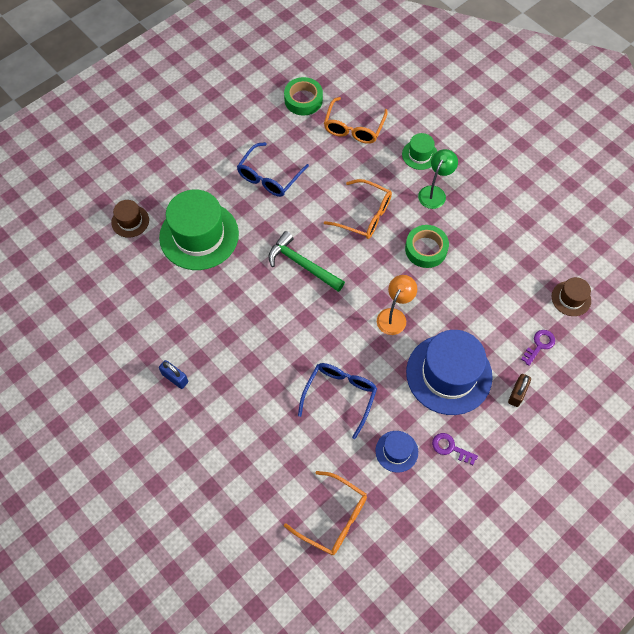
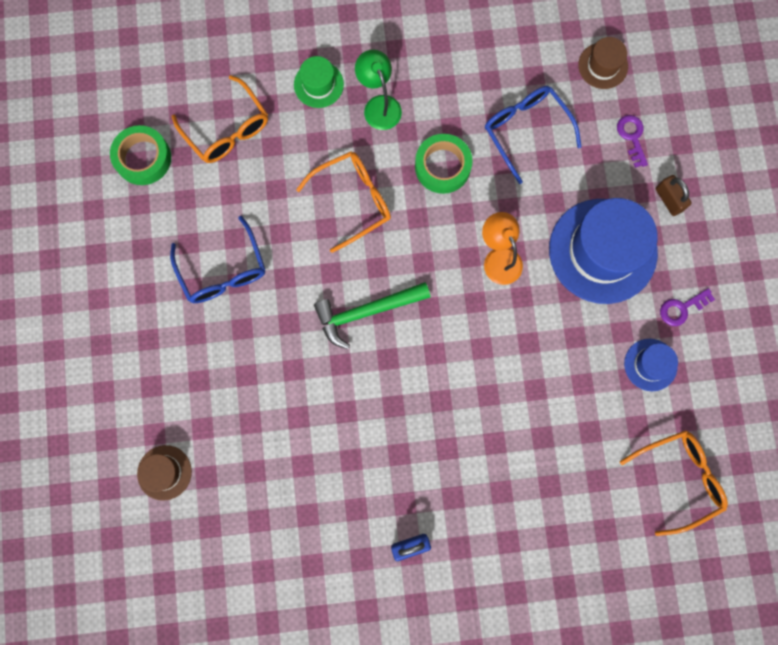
camera: 55 degrees left, 15 degrees up
green hat [159,190,239,270] -> none
blue glasses [298,363,377,439] -> blue glasses moved to [485,86,582,184]

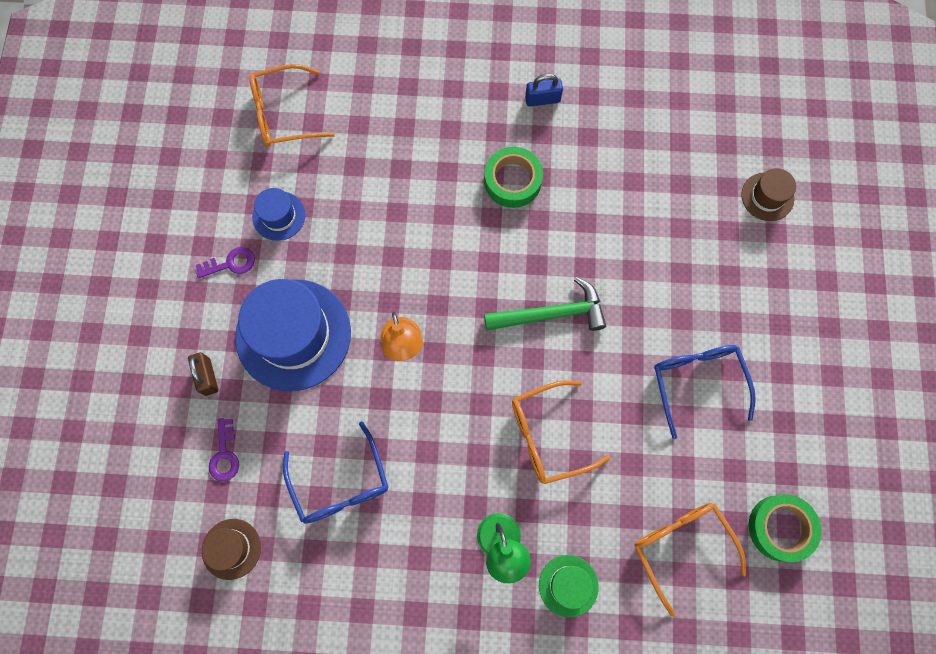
camera: 170 degrees left, 5 degrees down
green tape [415,134,472,194] -> green tape moved to [484,147,543,208]

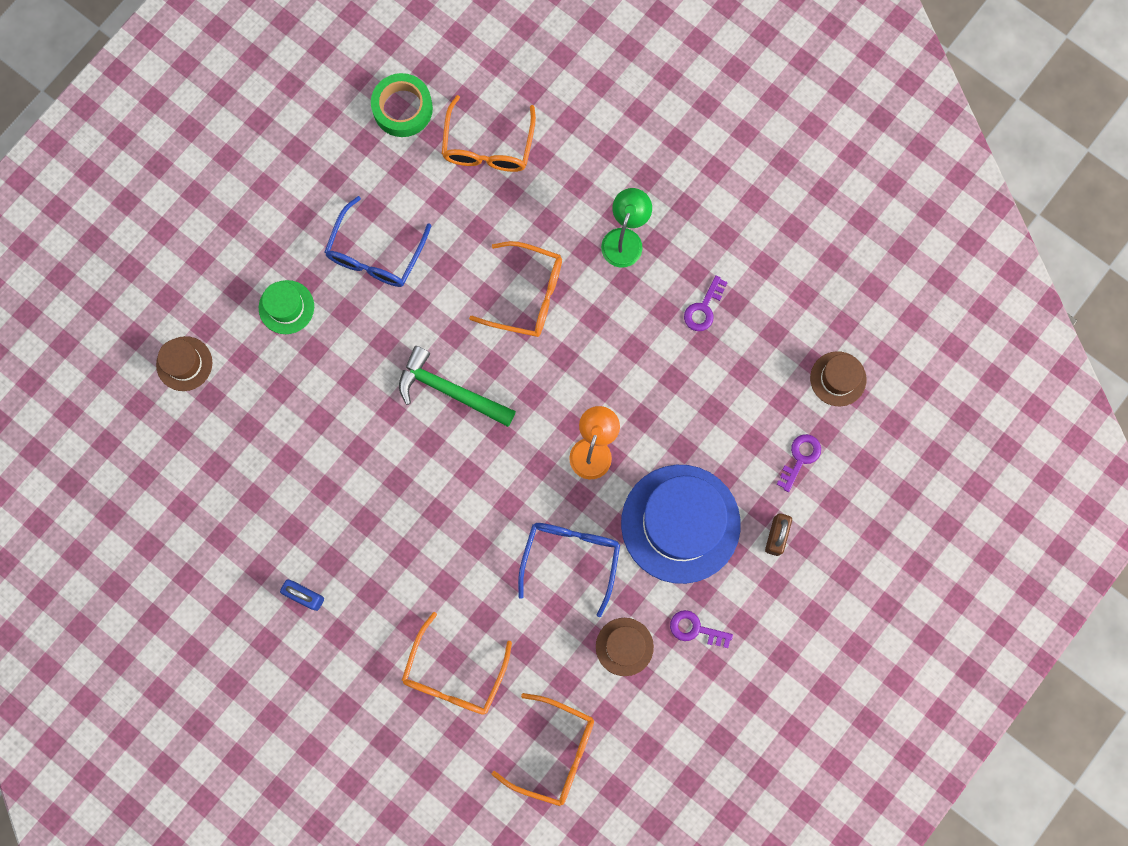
camera: 145 degrees left, 5 degrees up
blue hat [252,188,305,241] -> brown hat [596,618,654,676]
blue glasses [283,421,388,524] -> blue glasses moved to [518,523,620,617]
green tape [484,147,543,208] -> none
green hat [539,555,599,618] -> green hat moved to [259,280,314,334]
none -> orange glasses [402,612,512,715]
none -> purple key [684,275,728,331]

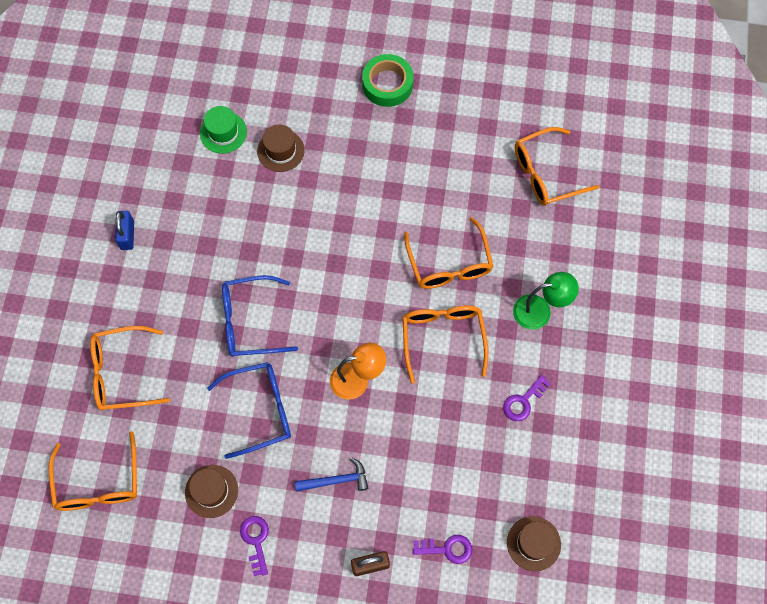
camera: 60 degrees right, 10 degrees down
brown hat [156,336,212,391] -> brown hat moved to [257,124,305,172]
green hat [259,280,314,334] -> green hat moved to [200,106,247,154]
blue glasses [325,196,431,287] -> blue glasses moved to [222,275,298,357]
green tape [371,73,433,137] -> green tape moved to [362,54,413,107]
green hammer [399,346,516,427] -> none
blue hat [621,465,741,584] -> blue hammer [295,458,368,492]
purple key [684,275,728,331] -> purple key turned 45 degrees counterclockwise [503,375,551,421]
none -> orange glasses [402,305,489,384]

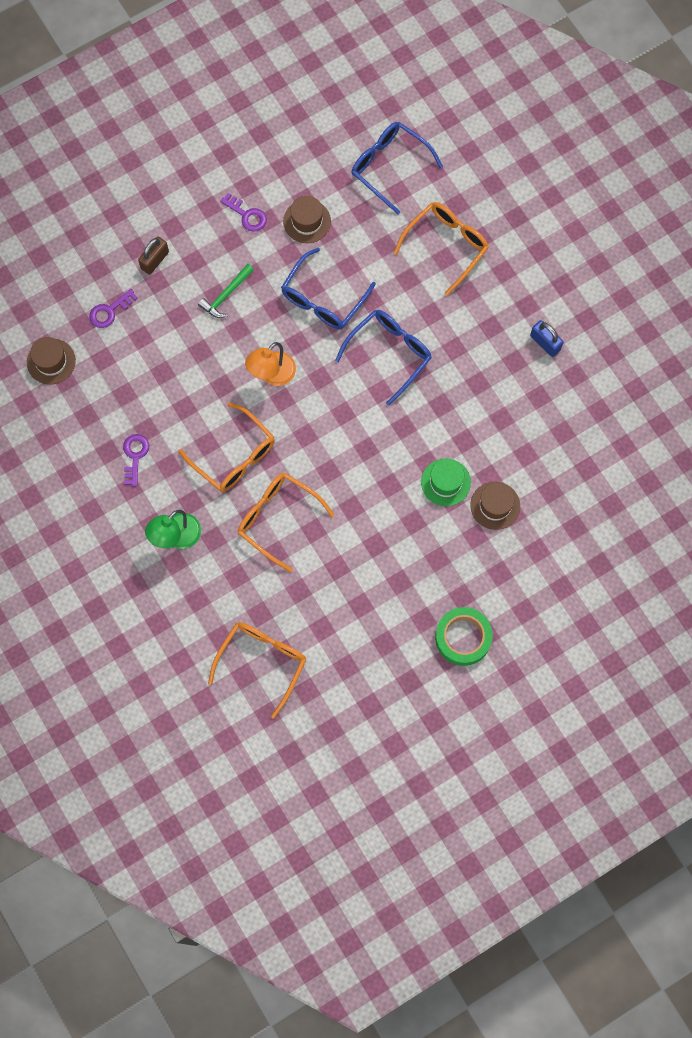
camera: 140 degrees right, 5 degrees up
orange glasses [49,431,137,511] -> blue glasses [352,122,443,214]
green hat [200,106,247,154] -> green hat moved to [421,458,471,506]
blue hammer [295,458,368,492] -> green hammer [198,264,254,318]

